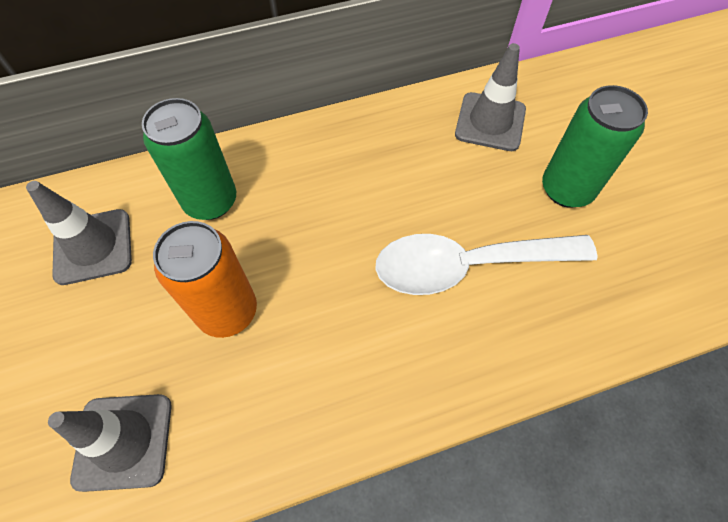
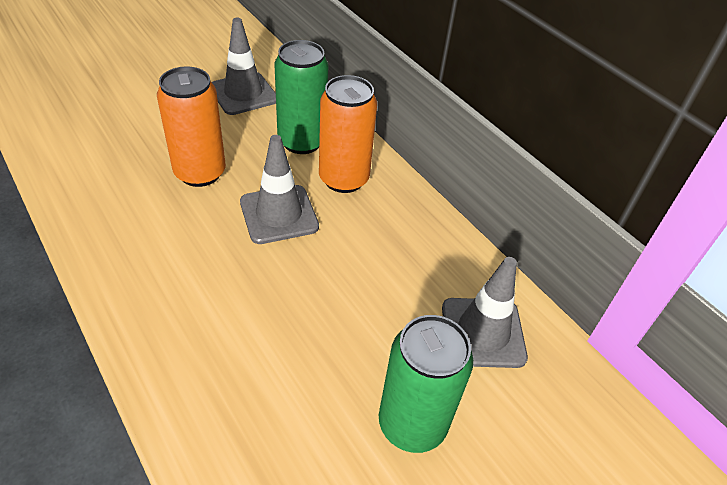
camera: 70 degrees right, 15 degrees down
grey traffic cone [48,394,172,492] -> grey traffic cone moved to [240,135,319,244]
white spoon [375,234,598,295] -> none
none -> orange can [319,75,377,193]

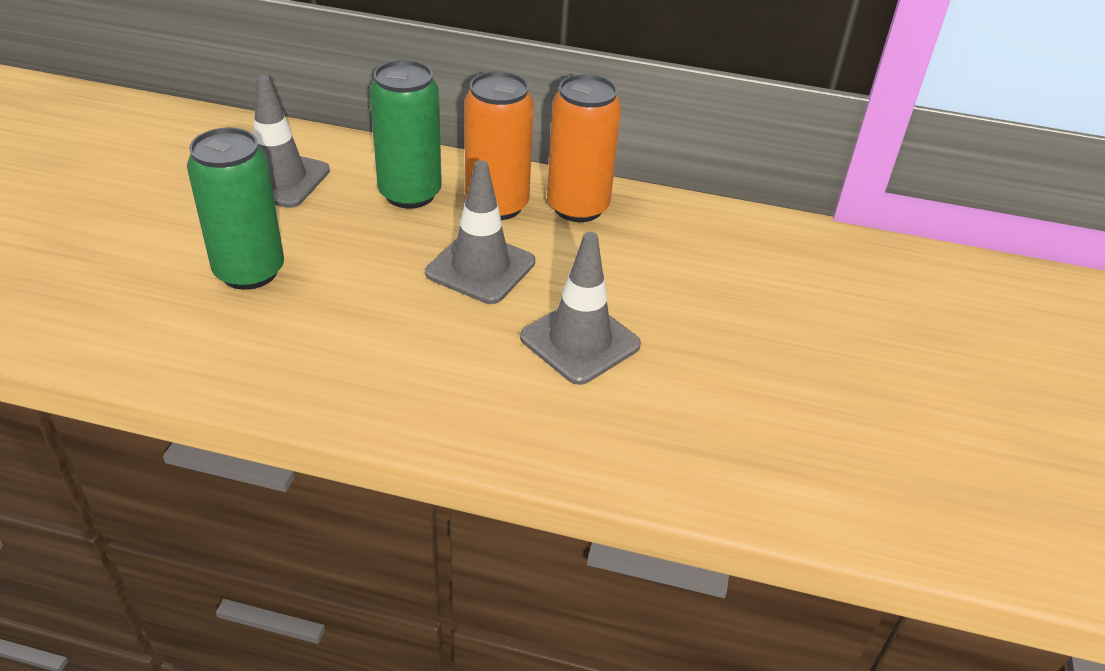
camera: 40 degrees left, 5 degrees down
orange can [157,66,226,187] -> orange can moved to [547,74,621,222]
green can [379,315,473,453] -> green can moved to [187,128,284,290]
grey traffic cone [442,257,528,368] -> grey traffic cone moved to [520,232,641,385]

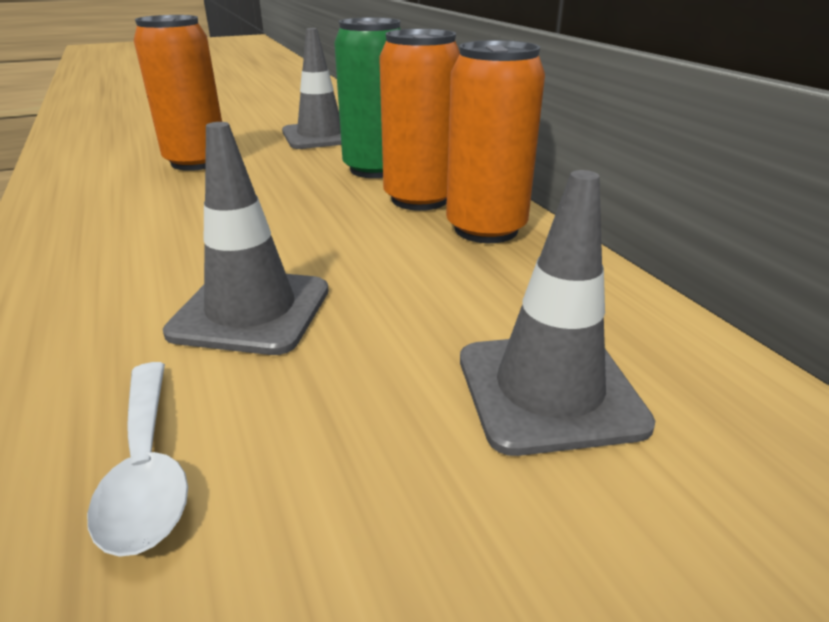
camera: 55 degrees right, 10 degrees down
green can [187,128,284,290] -> orange can [134,15,222,171]
grey traffic cone [425,160,535,304] -> grey traffic cone moved to [460,170,655,456]
none -> white spoon [87,362,188,557]

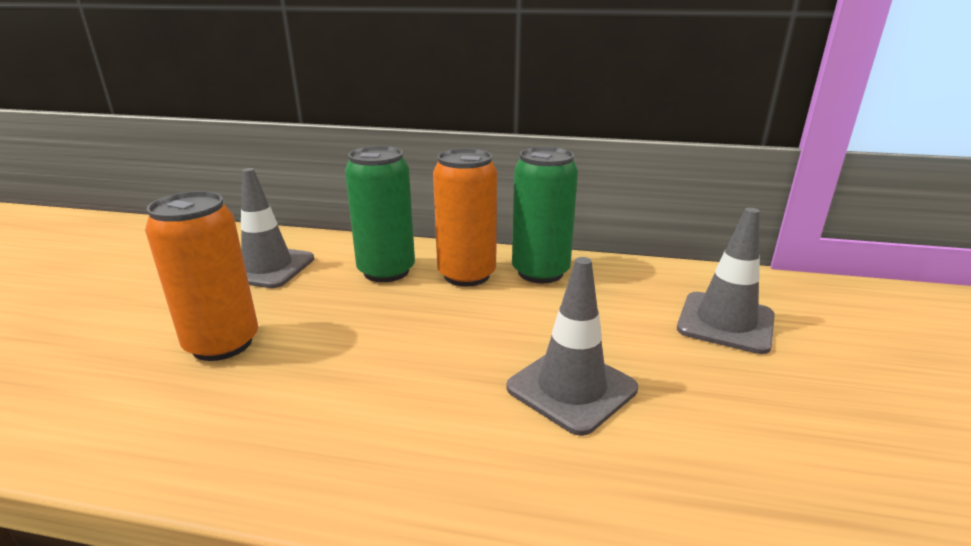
camera: 55 degrees left, 5 degrees down
white spoon [87,362,188,557] -> none
orange can [446,40,545,243] -> green can [512,147,578,283]

